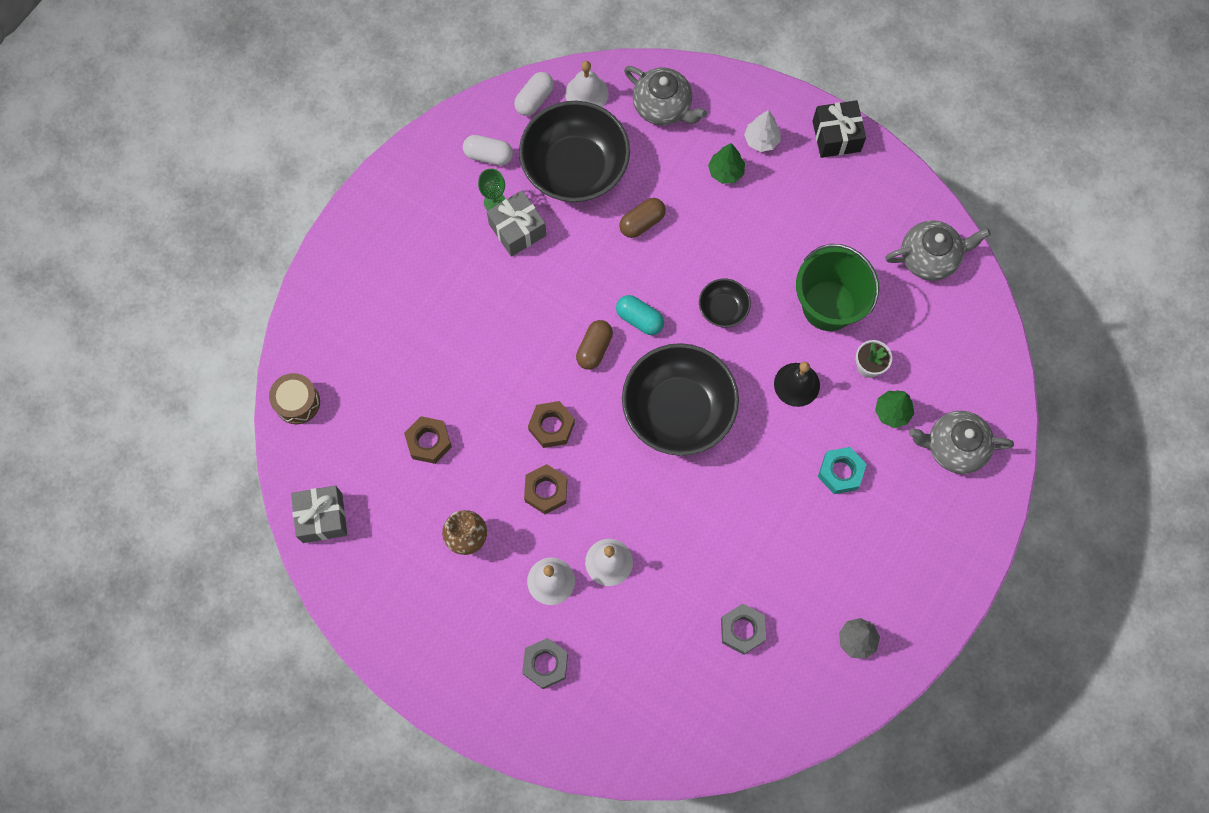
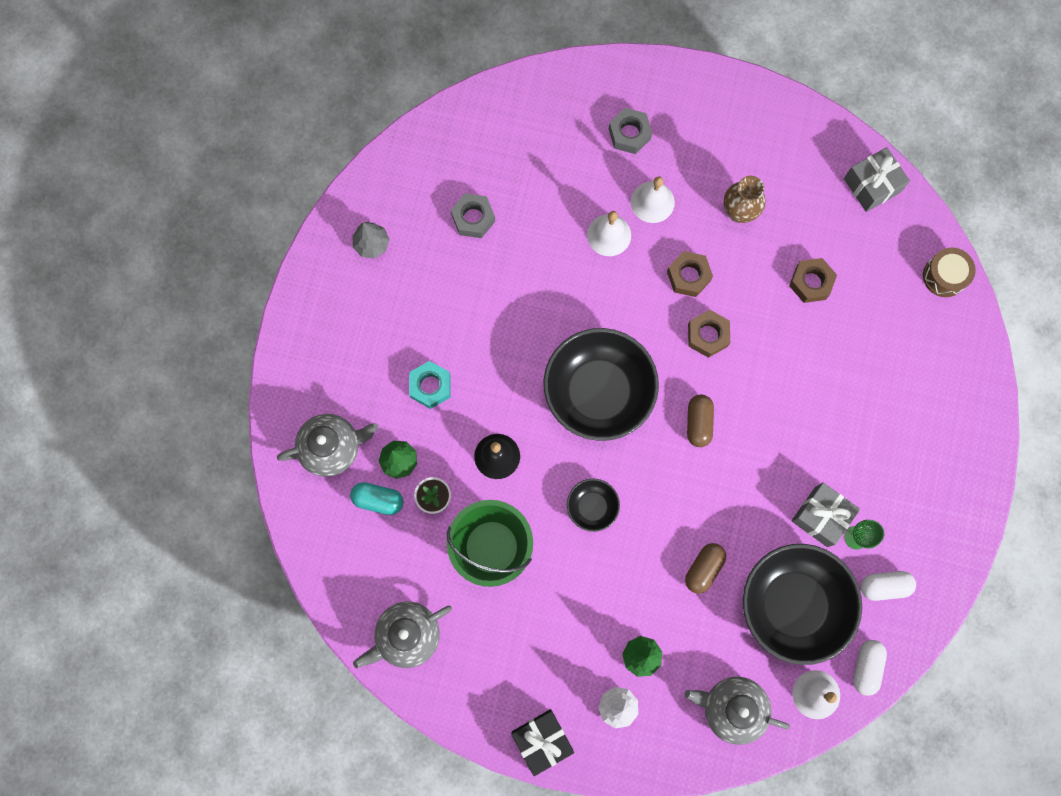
camera: 160 degrees right, 5 degrees up
turquoise capsule [616,295,664,335] -> turquoise capsule moved to [350,482,403,515]

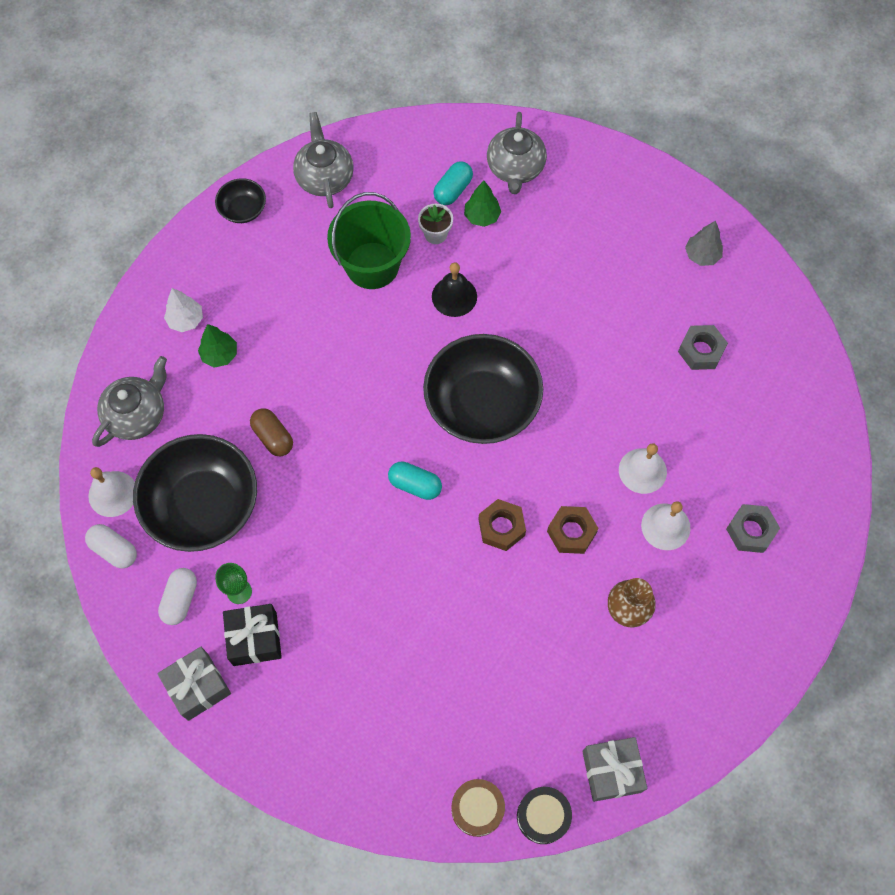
camera: 110 degrees right, 10 degrees down
turquoise nut [409,361,450,409] -> none
black gift [511,709,574,776] -> black gift moved to [223,604,282,666]
black bowl [567,479,620,532] -> black bowl moved to [215,178,266,223]
brown capsule [687,395,714,447] -> turquoise capsule [388,461,442,500]
brown nut [789,258,837,303] -> none
grey gift [792,483,860,547] -> grey gift moved to [157,647,231,721]
none -> black drum [517,787,572,844]

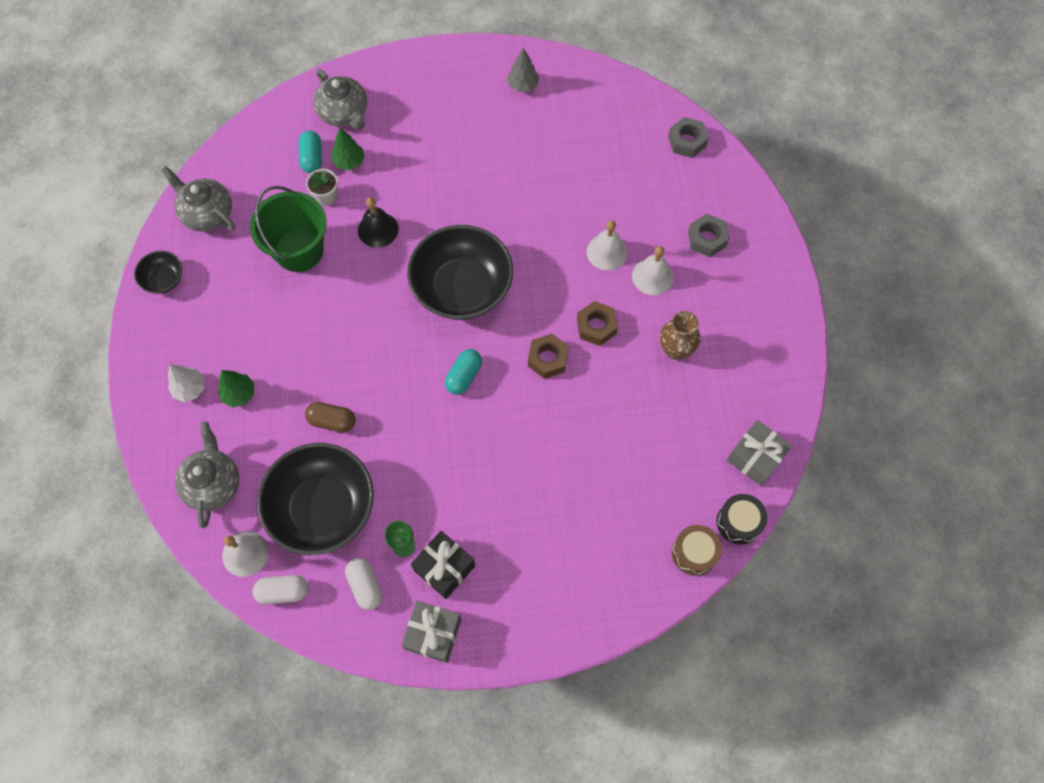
camera: 40 degrees left, 0 degrees up
turquoise capsule [388,461,442,500] -> turquoise capsule turned 45 degrees counterclockwise [445,349,482,395]
grey nut [678,325,728,370] -> grey nut moved to [668,117,709,158]

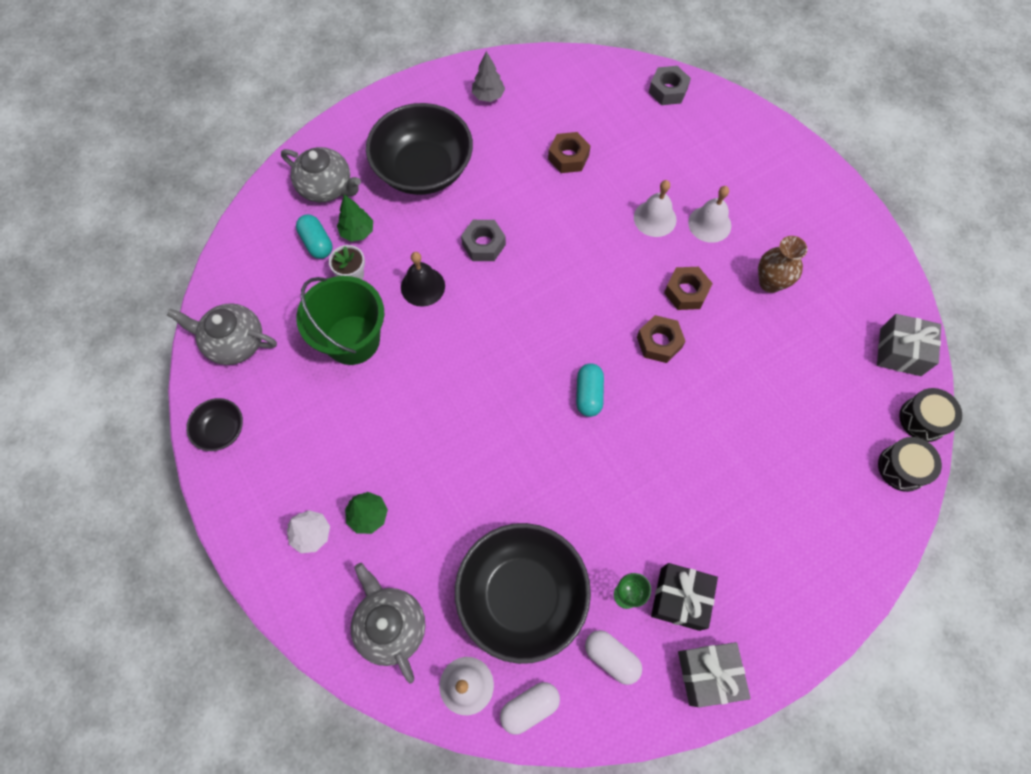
camera: 25 degrees left, 0 degrees up
brown capsule [305,402,356,432] -> none
black bowl [407,225,513,320] -> black bowl moved to [366,103,473,195]
brown drum [672,525,722,576] -> black drum [878,437,942,492]
grey nut [688,214,729,257] -> grey nut moved to [461,220,506,261]
none -> brown nut [548,132,591,173]

